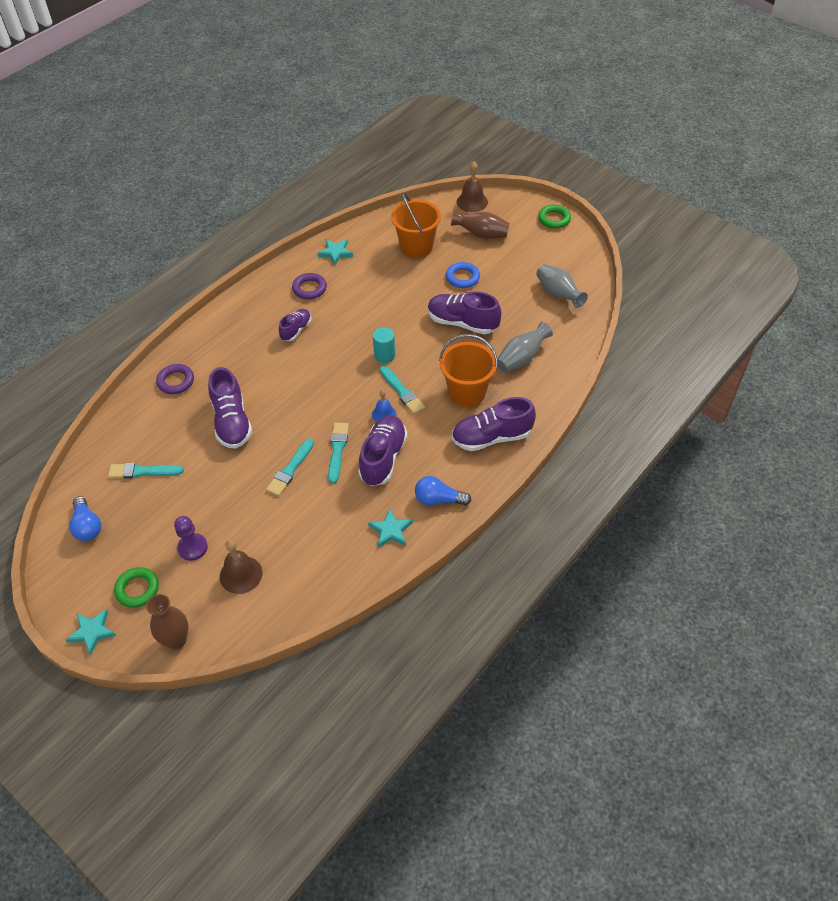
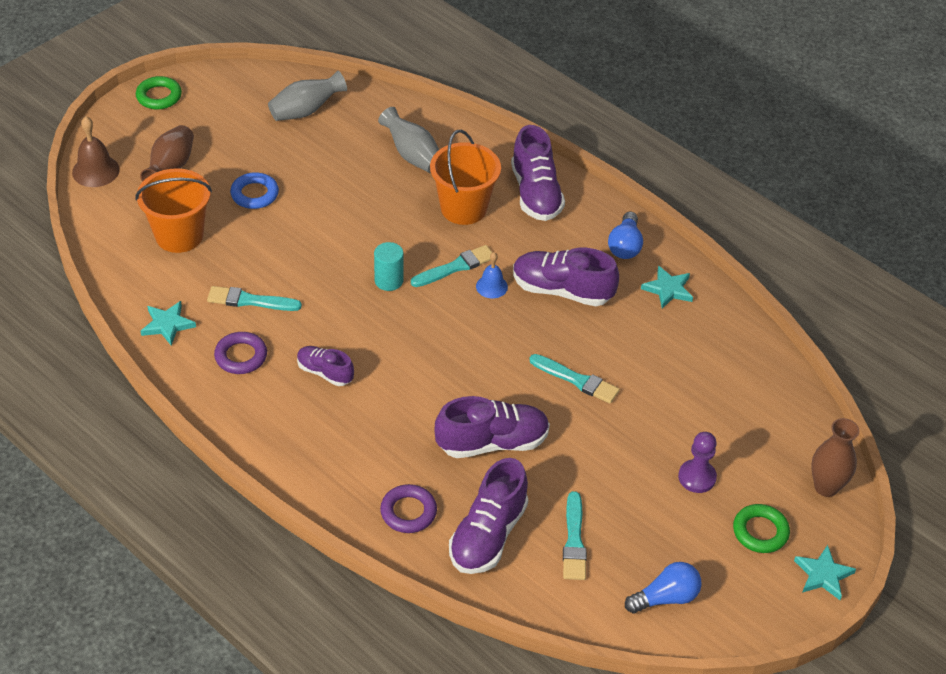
camera: 90 degrees left, 5 degrees down
brown bell [220,540,262,594] -> none
turquoise brush [328,423,349,484] -> turquoise brush moved to [207,286,302,311]
purple shoe [428,291,501,334] -> purple shoe moved to [449,458,528,574]

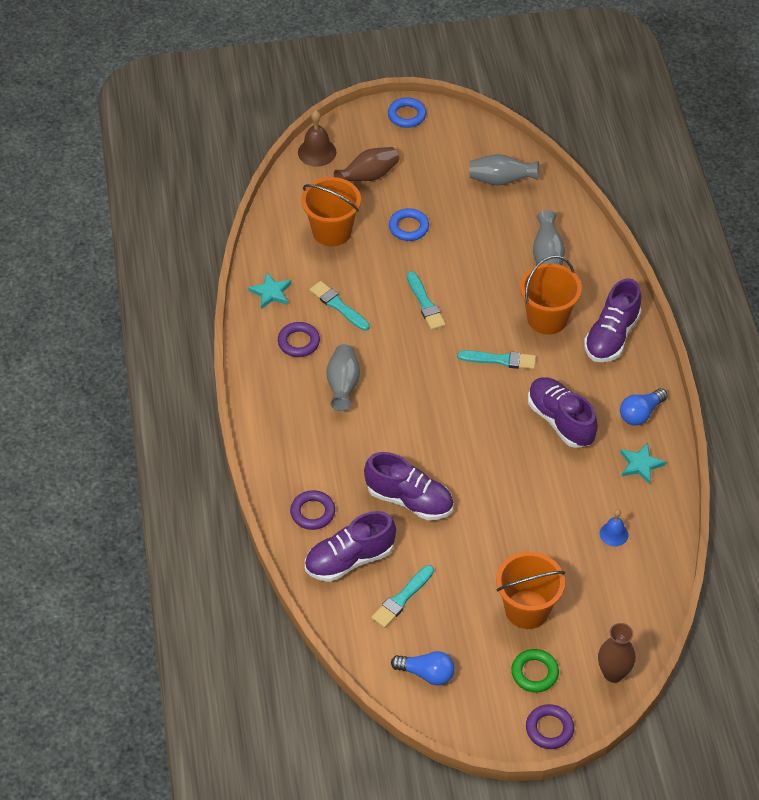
camera: 40 degrees right, 5 degrees up
green ring [136,76,182,110] -> blue ring [388,97,426,128]
purple shoe [297,346,354,386] -> grey vase [326,344,360,411]
turquoise cylinder [374,242,404,291] -> none
blue bell [476,252,508,298] -> blue bell moved to [600,509,628,546]
turquoise brush [529,354,620,404] -> turquoise brush moved to [407,271,446,330]
purple pawn [678,432,717,493] -> orange bucket [496,552,565,629]
turquoise star [794,545,856,600] -> purple ring [526,704,574,749]

